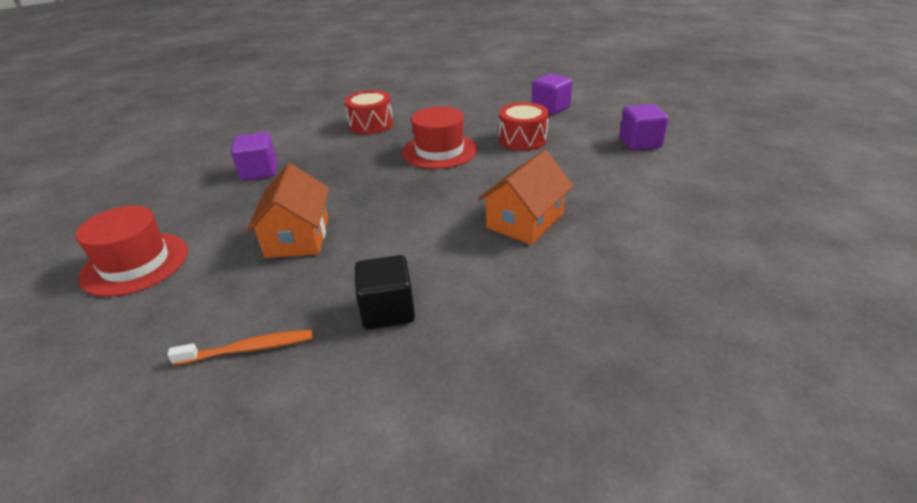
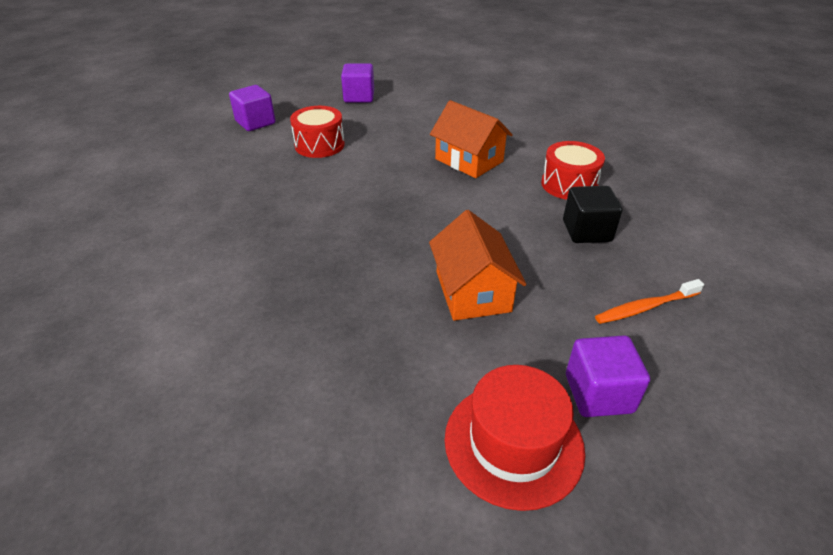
camera: 85 degrees left, 5 degrees up
orange toothbrush [167,330,313,365] -> orange toothbrush turned 105 degrees counterclockwise [595,279,704,324]
purple cube [231,132,277,181] -> purple cube moved to [566,335,650,417]
orange house [246,163,329,258] -> orange house turned 75 degrees clockwise [429,210,527,321]
red drum [344,90,393,134] -> red drum moved to [541,141,605,200]
red hat [402,106,478,169] -> none

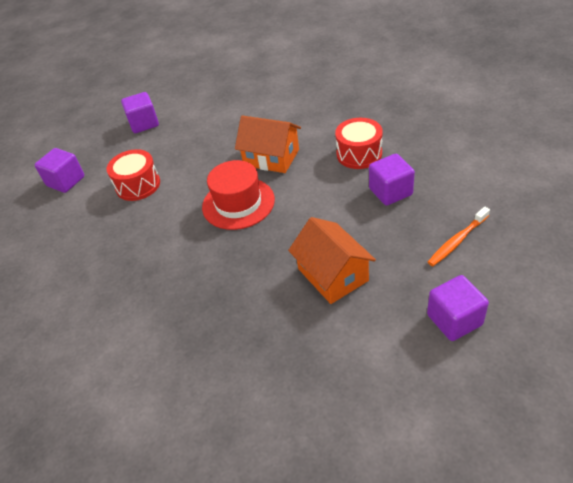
camera: 15 degrees left, 5 degrees up
red hat [445,365,585,511] -> red hat moved to [202,160,275,230]
black cube [563,186,622,243] -> purple cube [369,154,415,206]

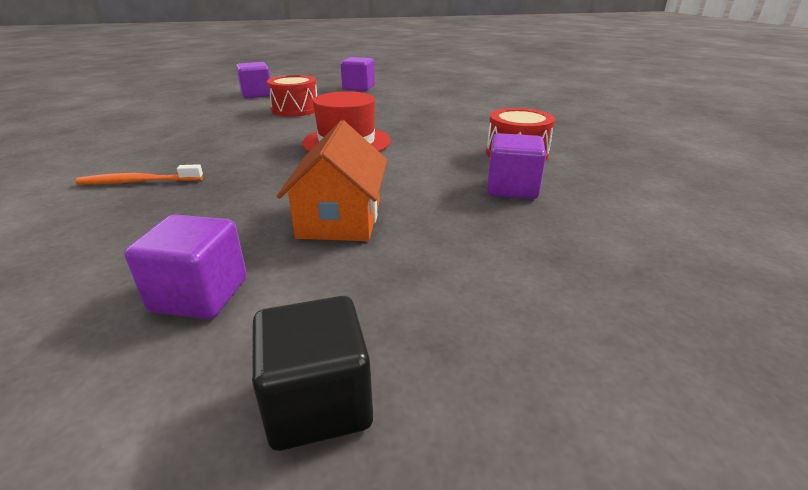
camera: 30 degrees right, 15 degrees down
orange house [235,115,301,173] -> none
purple cube [427,275,489,341] -> purple cube moved to [124,214,247,319]
orange toothbrush [428,206,490,266] -> orange toothbrush moved to [75,164,203,184]
none -> black cube [252,296,373,451]

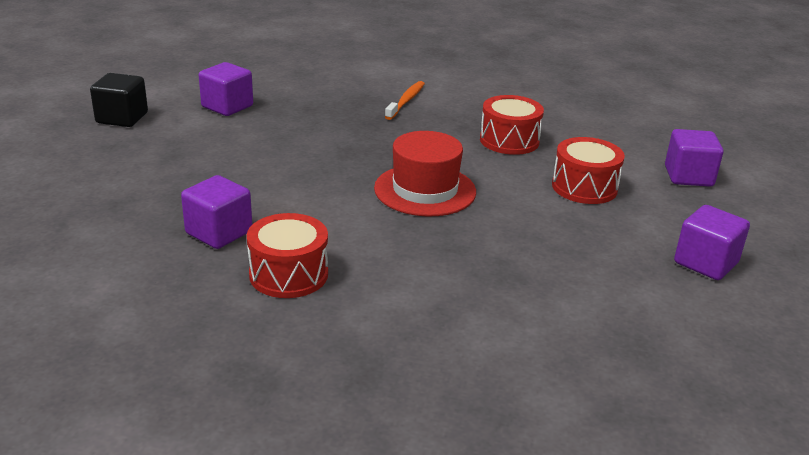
camera: 115 degrees right, 0 degrees up
orange house [277,120,387,241] -> none
none -> red drum [480,95,544,155]

